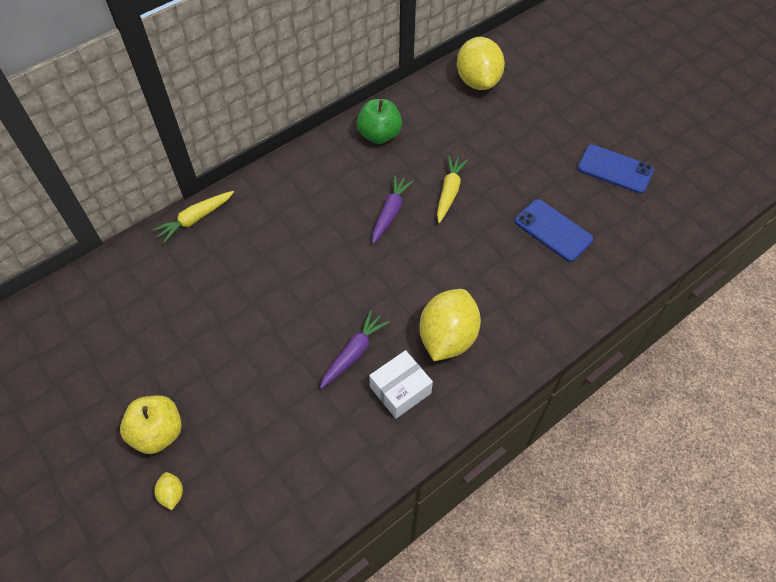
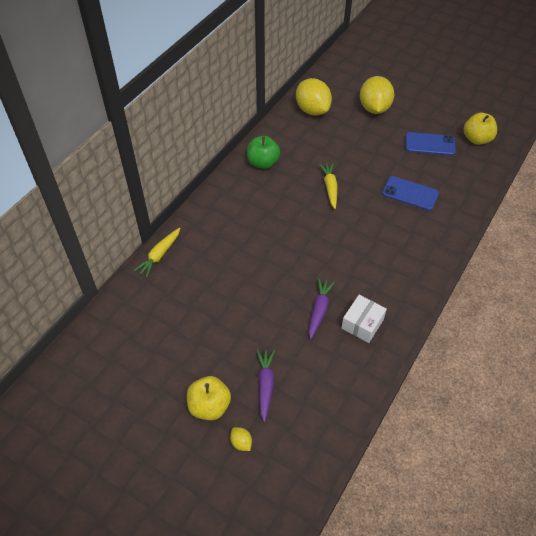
camera: 20 degrees left, 5 degrees down
purple carrot [372,175,414,244] -> purple carrot moved to [256,350,275,422]
yellow lemon [419,289,481,361] -> yellow lemon moved to [360,76,394,114]
none -> yellow apple [464,113,497,145]

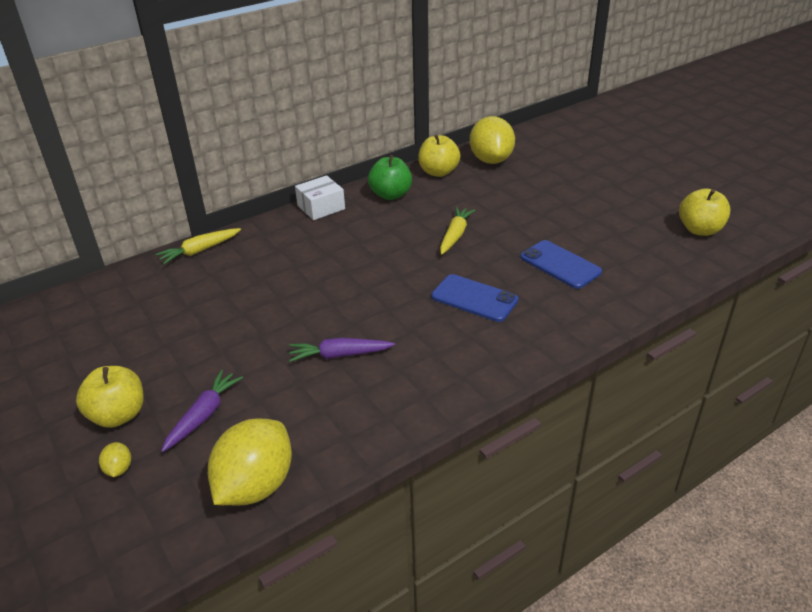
camera: 25 degrees right, 15 degrees down
purple carrot [309,278,335,339] -> purple carrot turned 135 degrees counterclockwise [289,338,395,362]
white box [341,295,387,343] -> white box moved to [295,175,345,220]
yellow lemon [360,76,394,114] -> yellow lemon moved to [208,419,292,505]
blue phone [405,132,456,156] -> blue phone moved to [431,274,519,322]
none -> yellow apple [418,134,461,177]

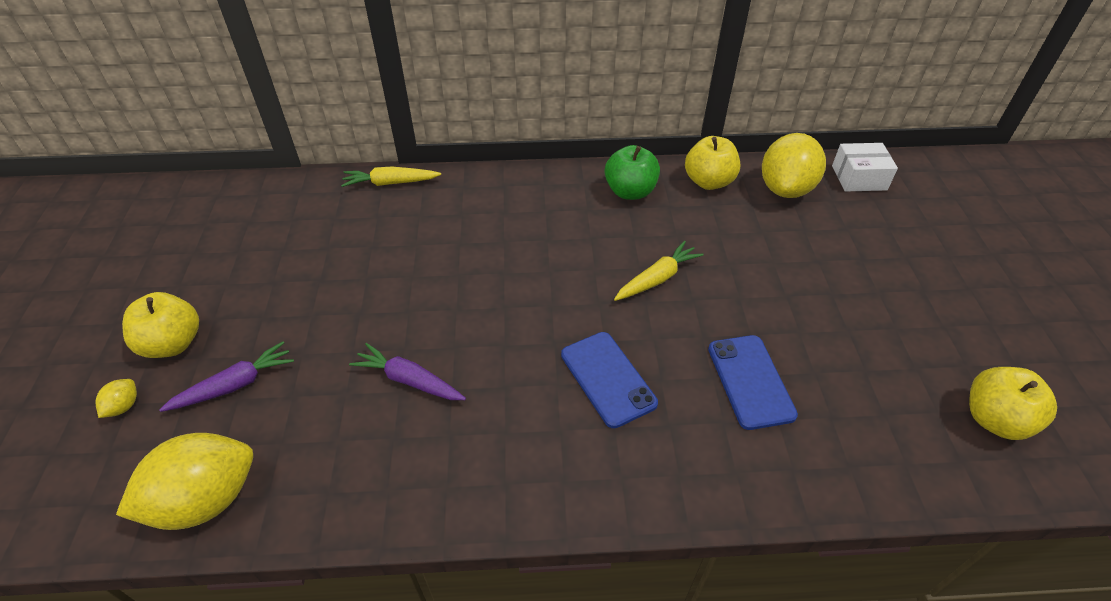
camera: 30 degrees right, 10 degrees up
white box [295,175,345,220] -> white box moved to [832,143,898,192]

